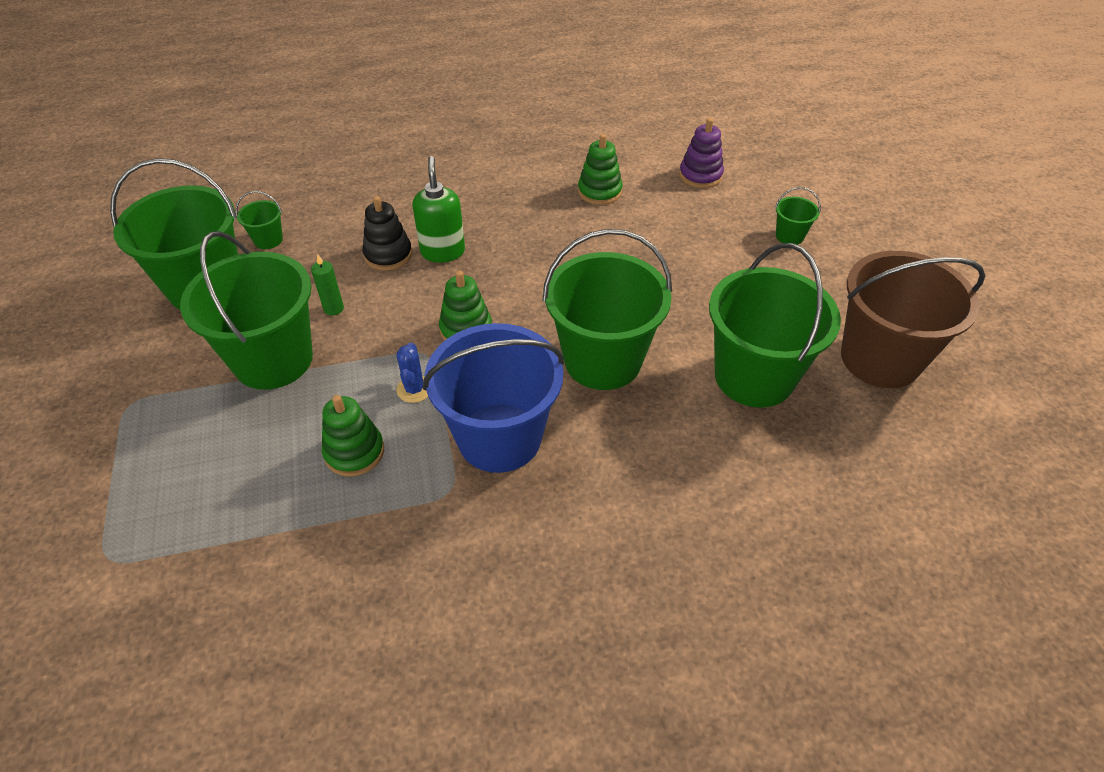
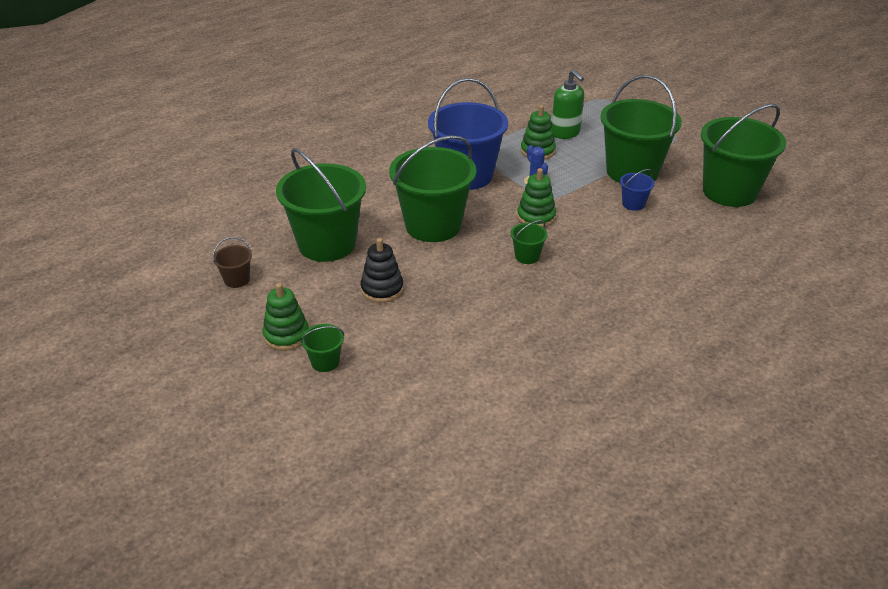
camera: 155 degrees right, 10 degrees down
green bucket [236,191,283,249] -> green bucket moved to [511,220,548,264]
green candle [311,254,344,316] -> blue bucket [620,169,655,211]
black stacking toy [362,196,412,271] -> black stacking toy moved to [360,238,404,303]
green soap dispenser [412,156,465,263] -> green soap dispenser moved to [552,69,584,139]
green stacking toy [578,134,623,205] -> green stacking toy moved to [262,283,309,351]
purple stacking toy [679,118,724,188] -> none
brown bucket [841,251,985,388] -> brown bucket [213,237,252,288], size x0.42

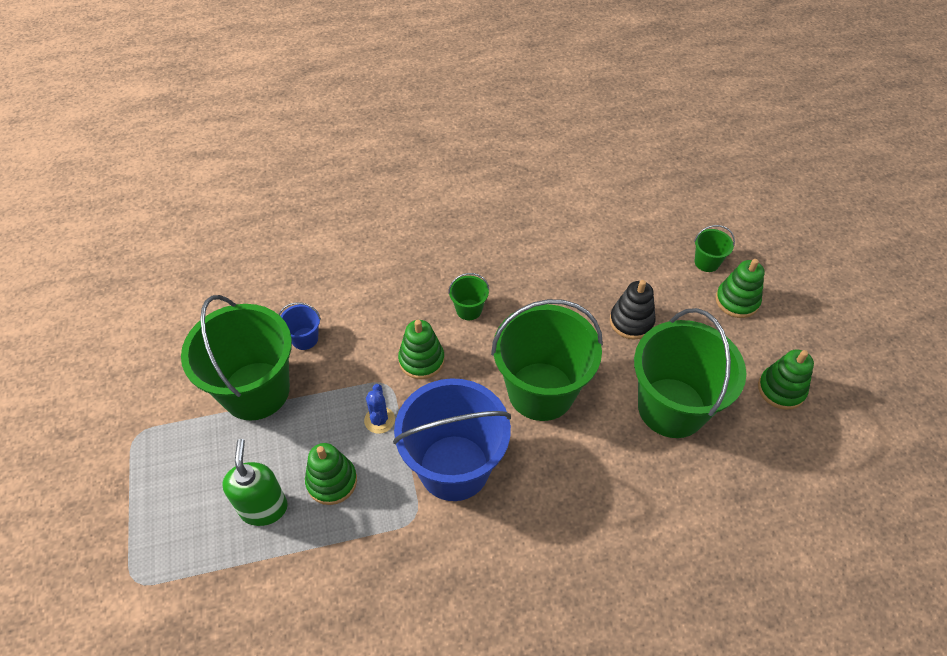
camera: 155 degrees left, 15 degrees up
brown bucket [213,237,252,288] -> green stacking toy [758,349,814,410]
green bucket [701,104,786,207] -> none

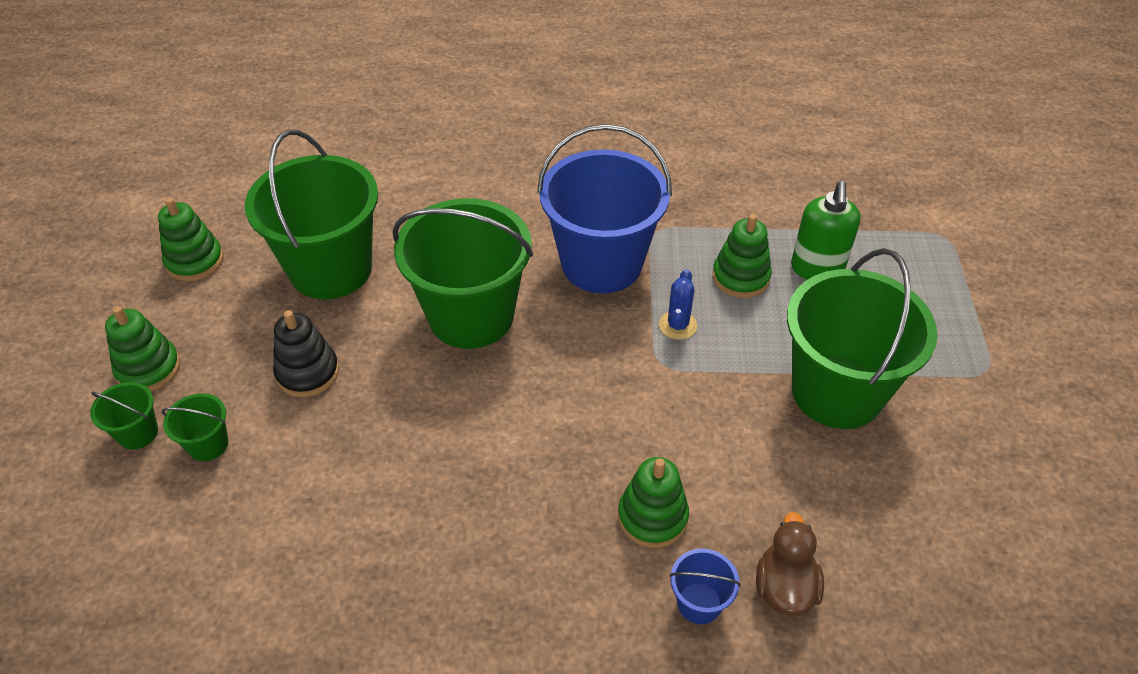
camera: 165 degrees left, 5 degrees down
blue bucket [279,302,321,350] -> blue bucket moved to [669,549,741,624]
green stacking toy [398,320,445,379] -> green stacking toy moved to [618,457,689,548]
green bucket [448,273,489,320] -> green bucket moved to [162,393,228,461]
none -> brown duck [756,512,824,616]

